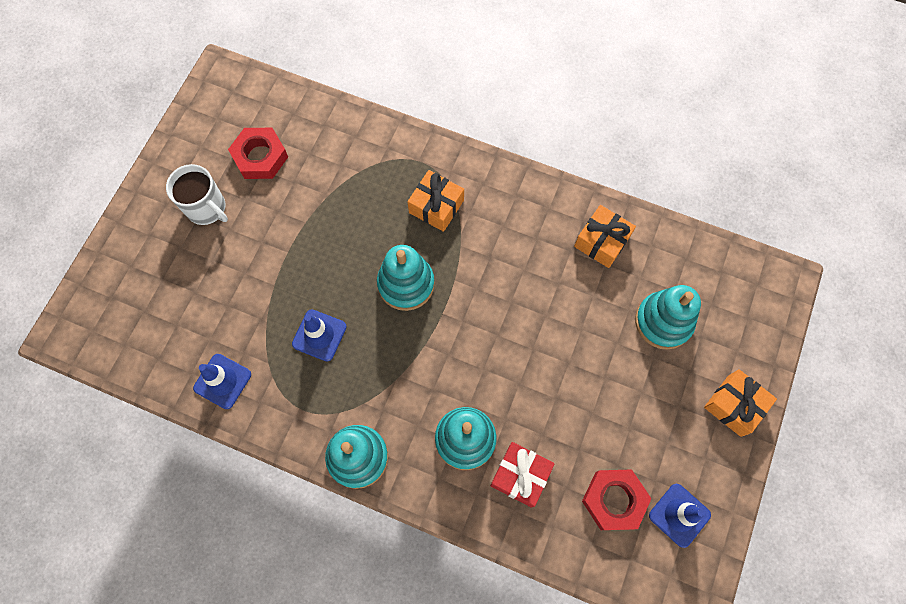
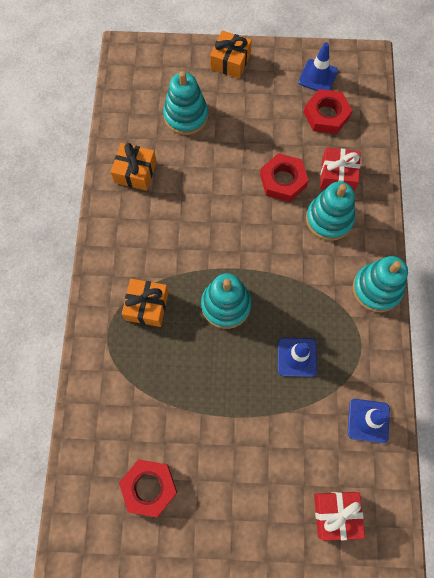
camera: 110 degrees left, 0 degrees up
white mug [166,164,228,225] -> none
none -> red nut [260,153,309,202]
none -> red gift [314,492,365,541]

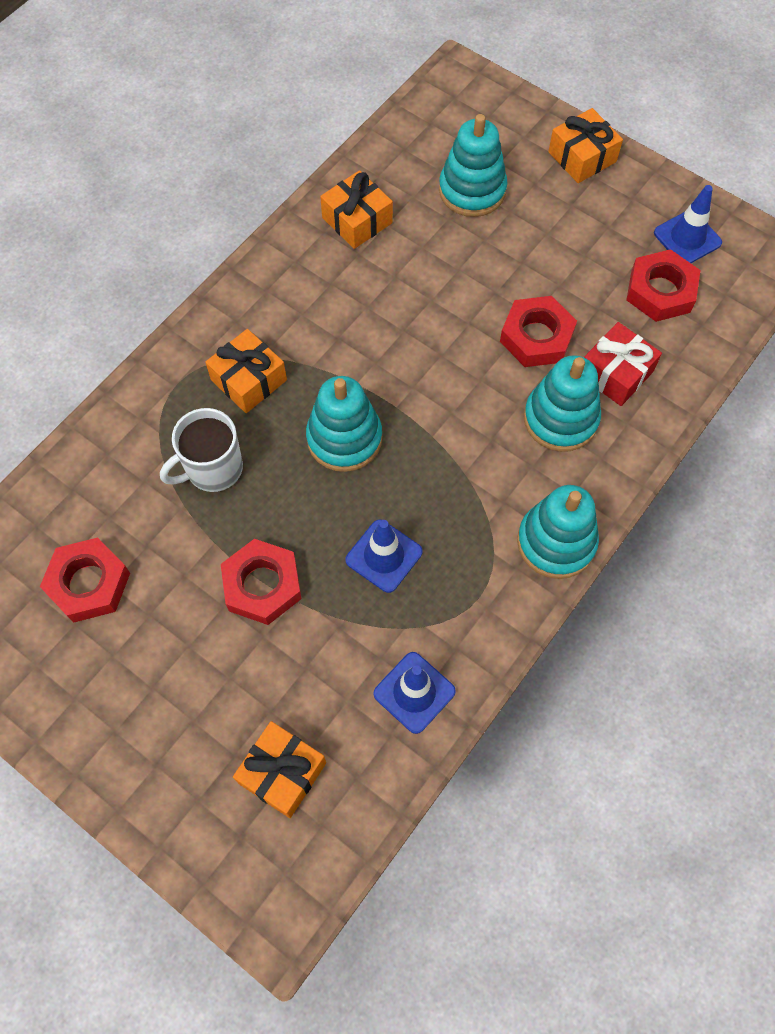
camera: 35 degrees right, 5 degrees down
red gift [314,492,365,541] -> orange gift [233,721,326,818]
none -> white mug [160,408,243,492]
none -> red nut [221,539,302,625]

